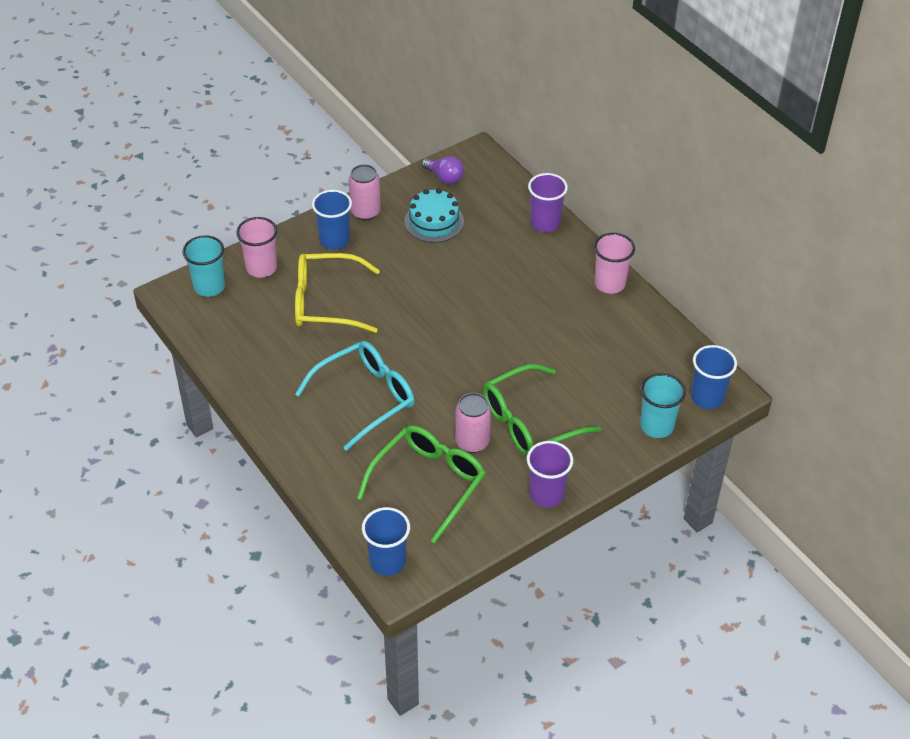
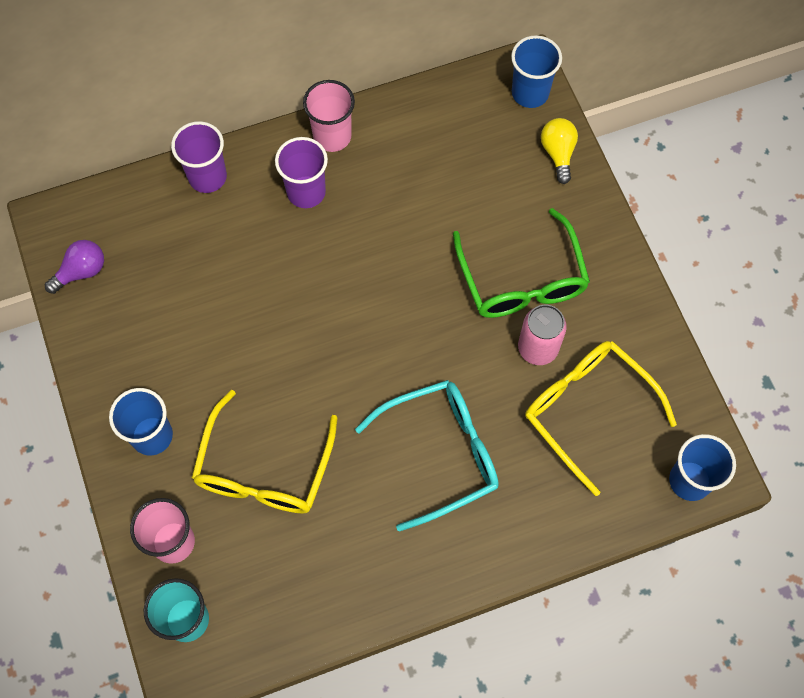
camera: 75 degrees left, 20 degrees up
turquoise glasses [295,341,415,451] -> turquoise glasses turned 90 degrees clockwise [355,380,499,532]
pink can [349,164,381,221] -> none
green glasses [357,425,486,543] -> yellow glasses [525,341,677,496]
turquoise cake [404,189,464,243] -> none
purple cup [527,441,573,508] -> purple cup moved to [275,137,328,208]
turquoise cup [640,373,686,438] -> yellow light bulb [541,118,578,184]

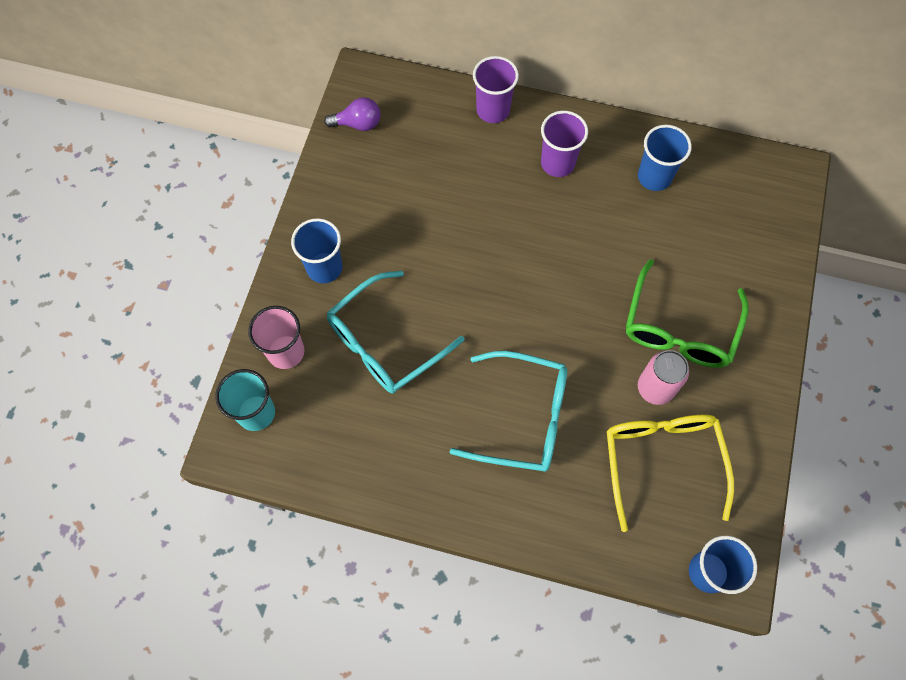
camera: 35 degrees right, 0 degrees up
yellow glasses [192,390,338,513] -> turquoise glasses [327,271,464,394]
pink cup [303,80,355,152] -> none
blue cup [511,35,562,108] -> blue cup moved to [638,125,692,191]
yellow light bulb [541,118,578,184] -> none

